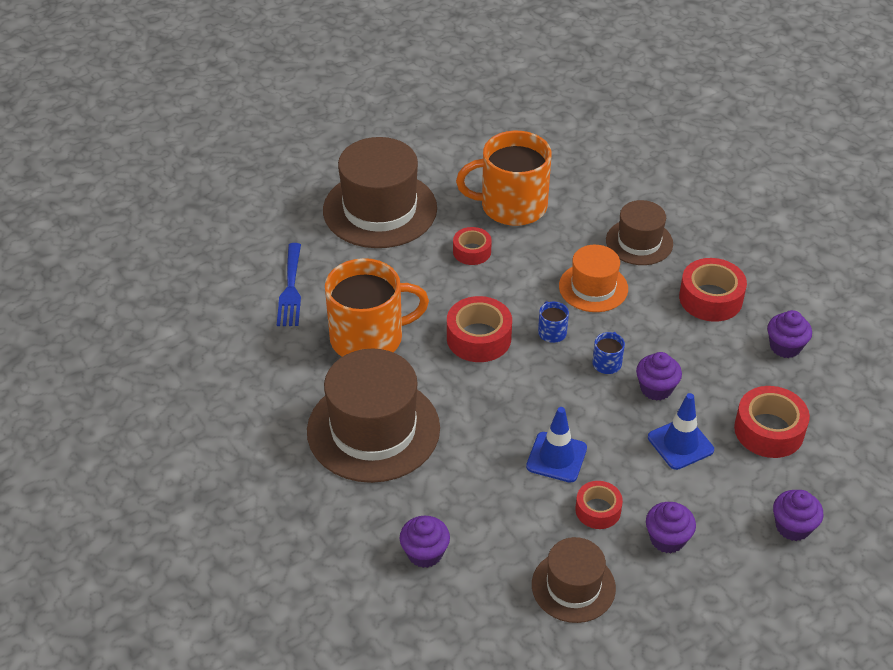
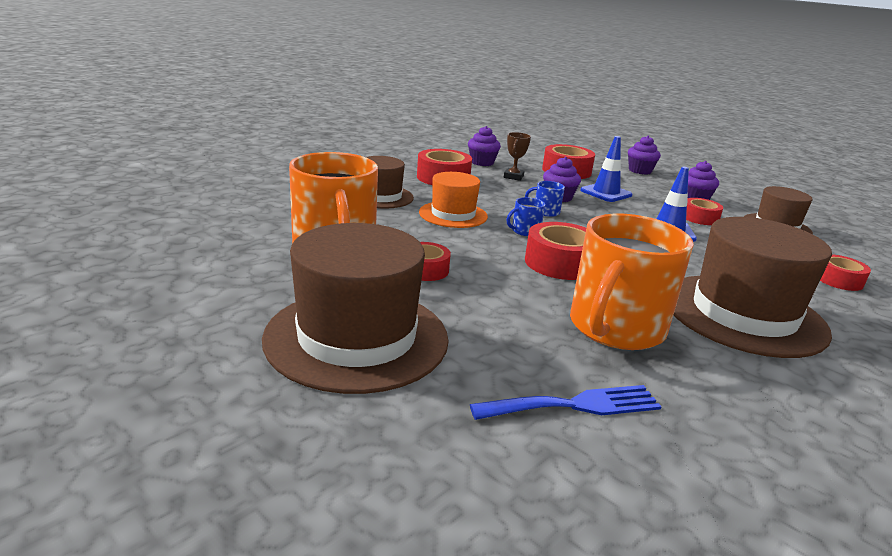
camera: 105 degrees left, 20 degrees down
orange mug [325,258,429,357] -> orange mug turned 120 degrees counterclockwise [570,214,694,350]
purple cupcake [400,516,450,568] -> red tape [820,254,871,291]
none -> brown trophy [504,132,531,181]

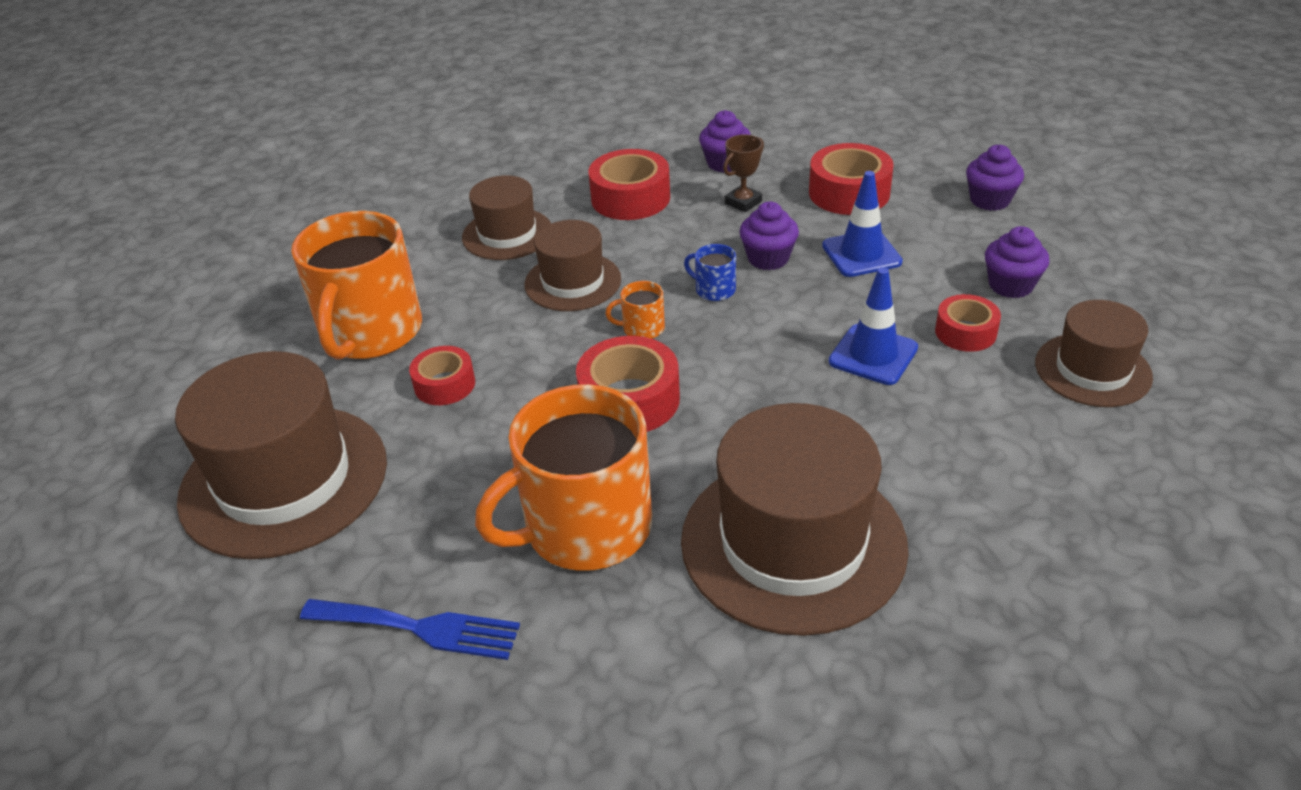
camera: 30 degrees right, 15 degrees up
orange hat [419,172,488,228] -> brown hat [524,220,621,311]
blue mug [507,197,545,236] -> orange mug [605,281,665,339]
red tape [820,254,871,291] -> none

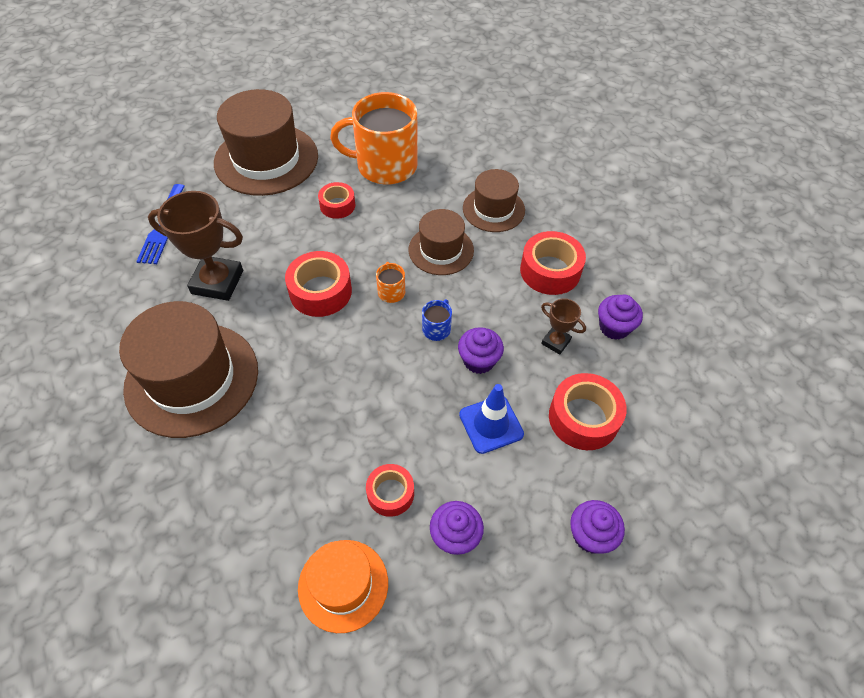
camera: 80 degrees right, 15 degrees up
orange mug [475,384,652,571] -> brown trophy [148,191,243,301]
blue traffic cone [829,267,918,385] -> none
brown hat [1035,300,1153,407] -> orange hat [298,540,388,633]

